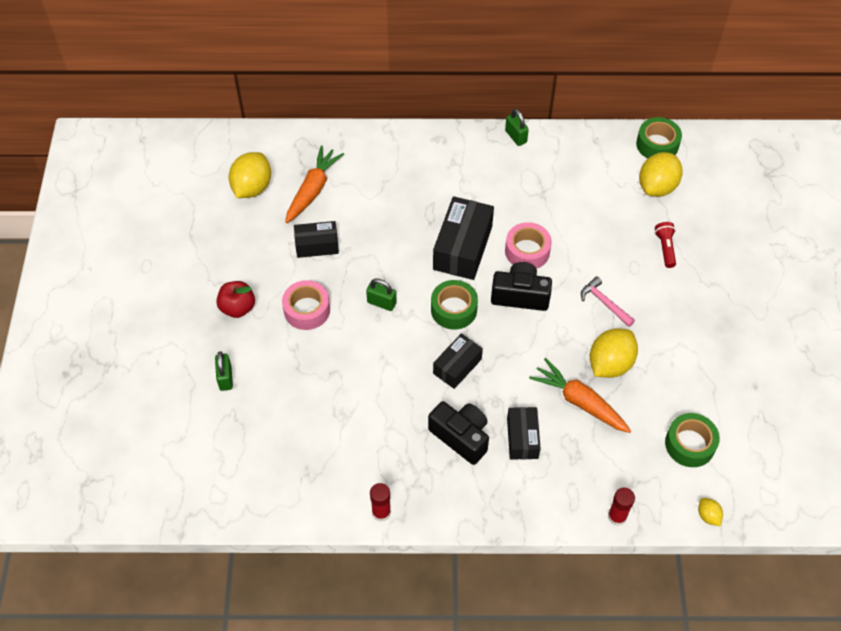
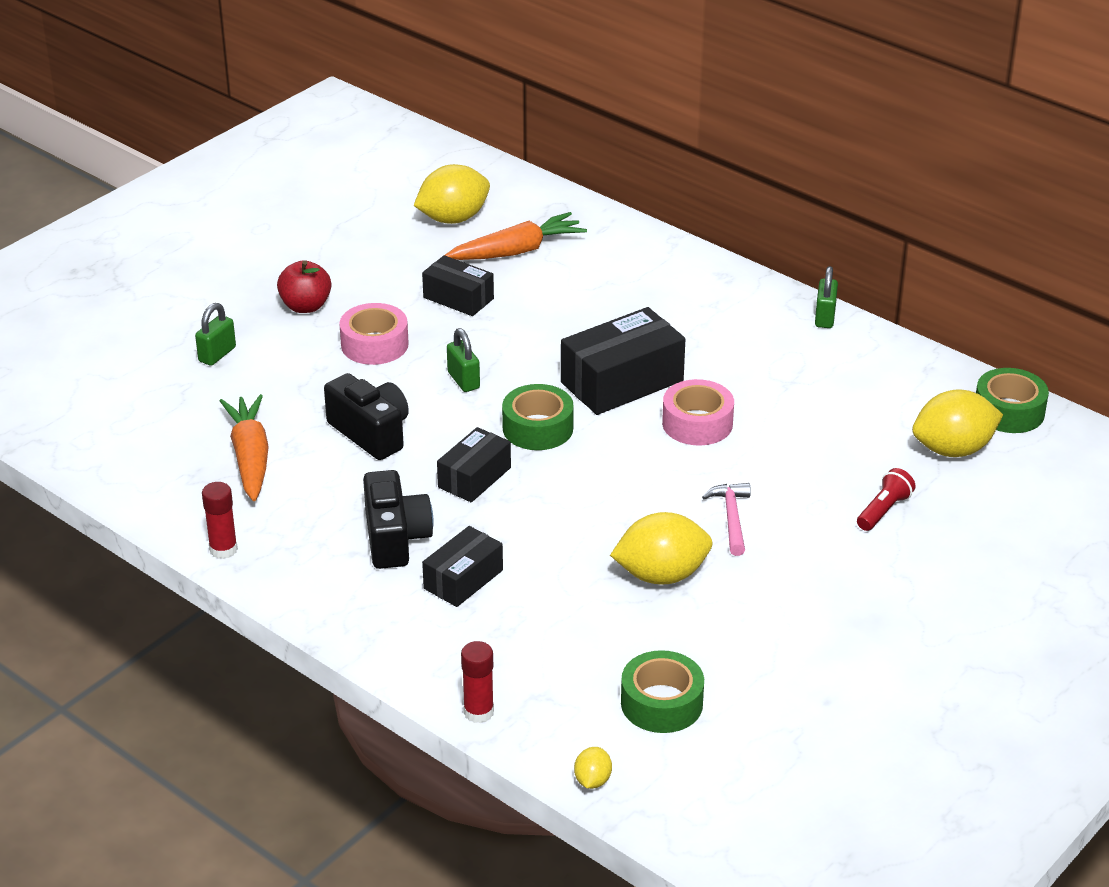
camera: 40 degrees right, 20 degrees down
black box [433,333,483,389] -> black box turned 45 degrees counterclockwise [437,427,511,502]
black camera [491,262,552,311] -> black camera moved to [324,373,409,460]
orange carrot [529,358,631,433] -> orange carrot moved to [220,394,269,501]

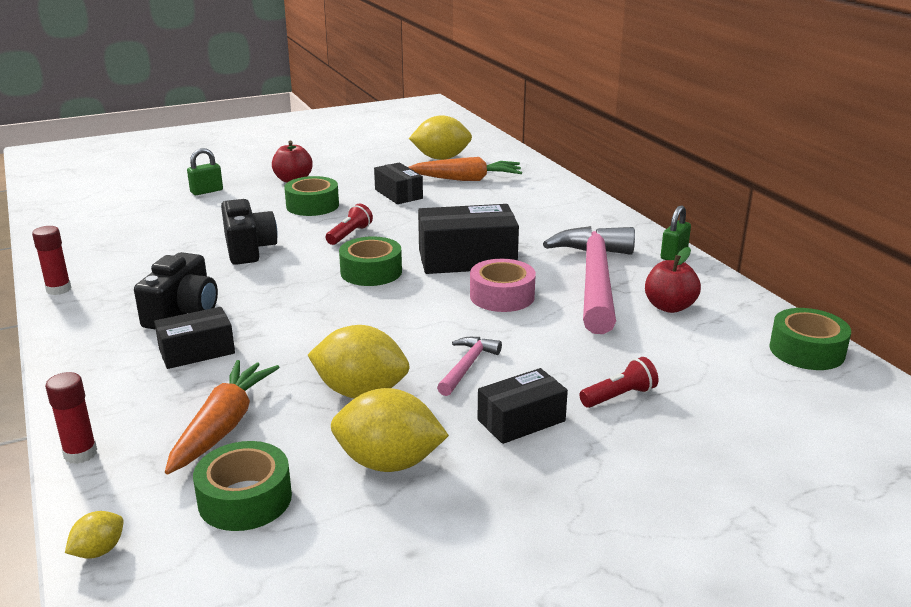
camera: 25 degrees right, 10 degrees down
orange carrot [220,394,269,501] -> orange carrot moved to [165,360,280,474]
pink tape [339,303,409,365] -> green tape [284,176,339,216]
black box [437,427,511,502] -> black box moved to [478,368,568,444]
green padlock [447,328,480,392] -> red flashlight [326,204,373,245]
yellow lemon [912,389,1003,457] -> yellow lemon moved to [331,388,449,472]
none -> pink hammer [543,226,635,334]
none -> red apple [645,247,701,313]

